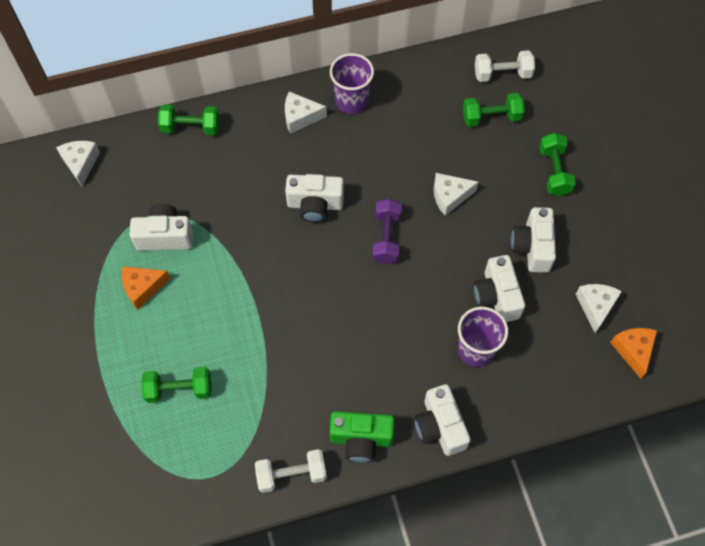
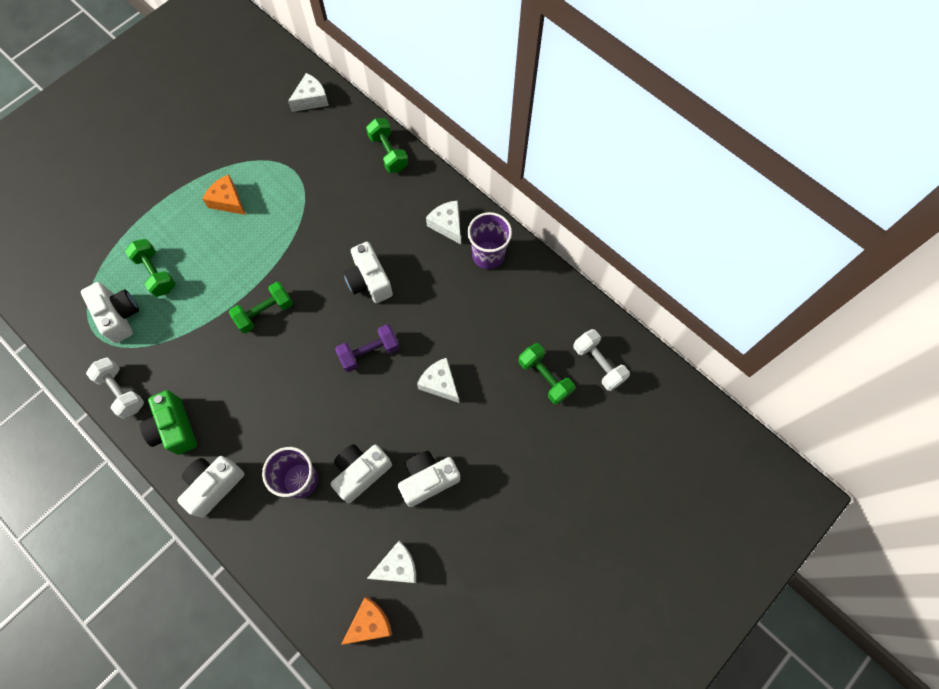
camera: 60 degrees right, 5 degrees up
white camera [129,203,193,251] -> white camera moved to [81,282,139,343]
green dumbbell [539,133,576,196] -> green dumbbell moved to [229,282,293,334]

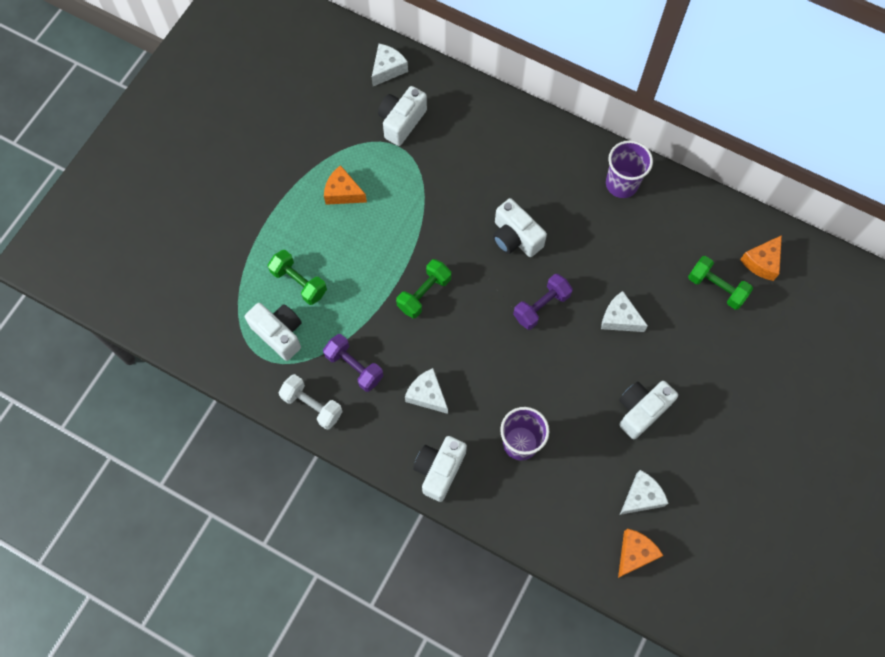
camera: 15 degrees left, 0 degrees up
green camera [140,390,197,455] -> none
white camera [331,444,392,503] -> white camera moved to [378,86,427,146]
green dumbbell [366,118,408,173] -> none
white cheese [426,200,461,244] -> white cheese moved to [405,368,448,414]
white dumbbell [574,329,630,391] -> orange cheese [740,235,782,281]
none -> purple dumbbell [323,334,383,392]

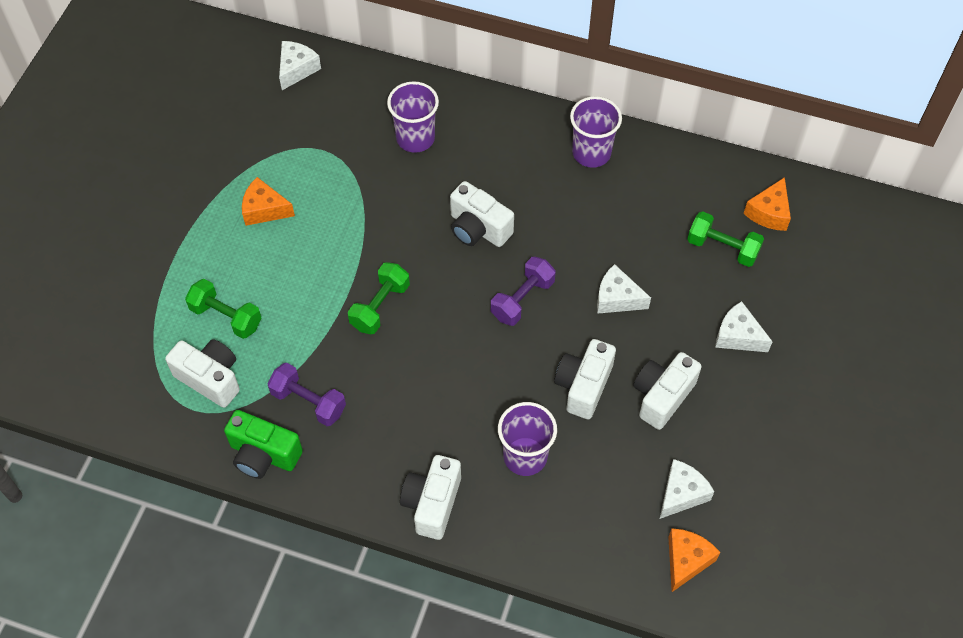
camera: 10 degrees left, 10 degrees down
white dumbbell [278,374,343,430] -> green camera [224,410,303,479]
white camera [378,86,427,146] -> white camera moved to [554,339,616,420]
white cheese [405,368,448,414] -> white cheese moved to [715,301,773,352]
none -> purple cup [387,81,439,153]

